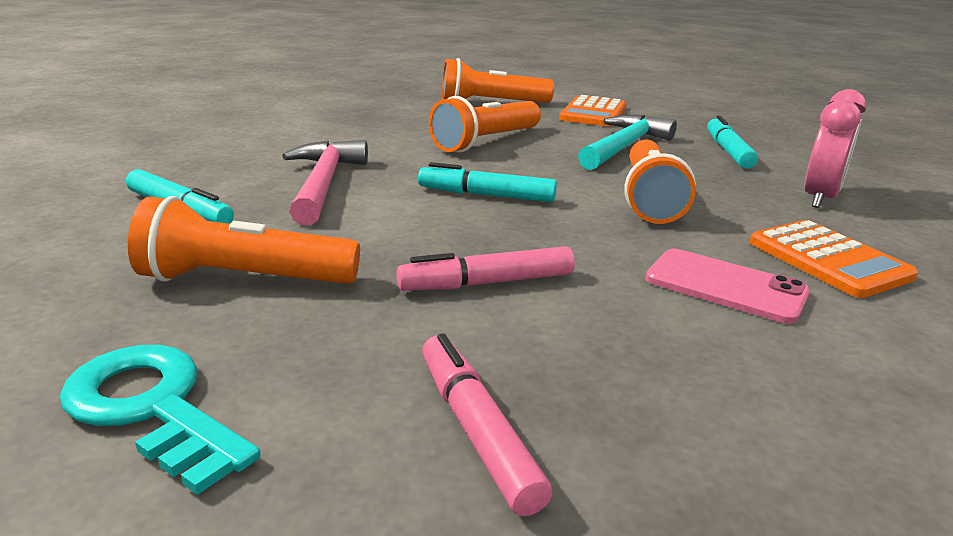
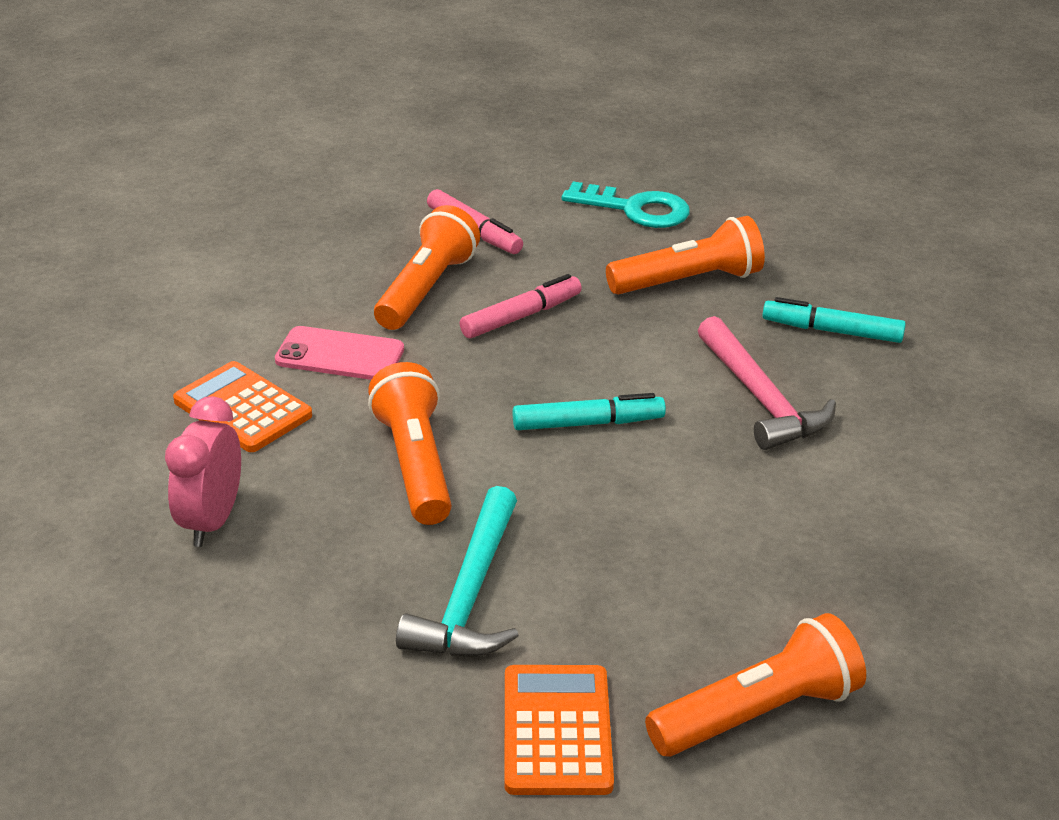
camera: 160 degrees right, 10 degrees up
orange flashlight [429,96,541,152] -> orange flashlight moved to [374,205,480,330]
turquoise marker [707,115,758,169] -> none

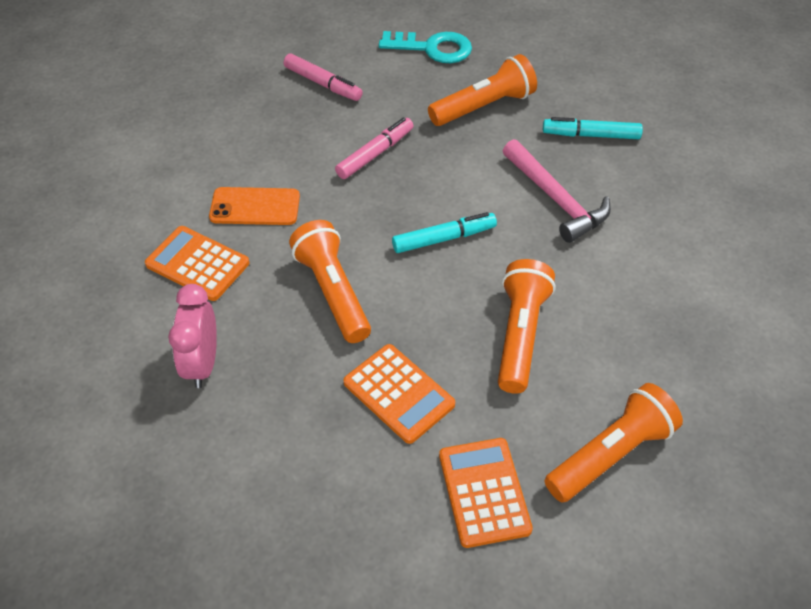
camera: 10 degrees left, 15 degrees up
pink phone [275,326,404,380] -> orange phone [209,187,300,225]
orange flashlight [374,205,480,330] -> orange flashlight moved to [498,259,556,394]
turquoise hammer [396,486,519,657] -> orange calculator [343,344,455,444]

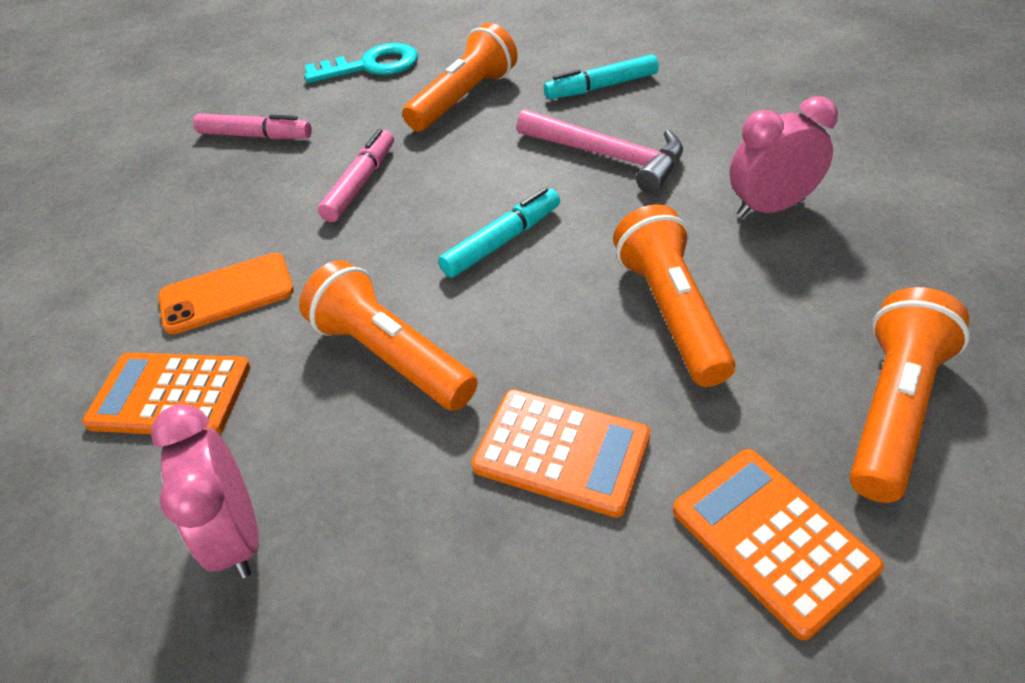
camera: 20 degrees left, 5 degrees down
none -> pink clock [730,96,838,218]

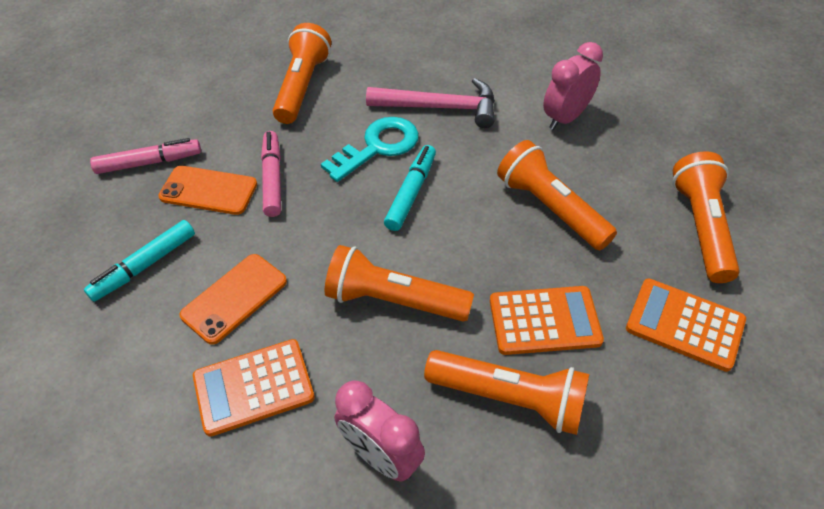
camera: 30 degrees left, 5 degrees up
turquoise key [304,43,418,83] -> turquoise key moved to [321,117,419,182]
turquoise marker [544,54,659,100] -> turquoise marker moved to [84,220,195,302]
none -> orange phone [158,166,257,215]
none -> orange flashlight [424,350,589,435]

